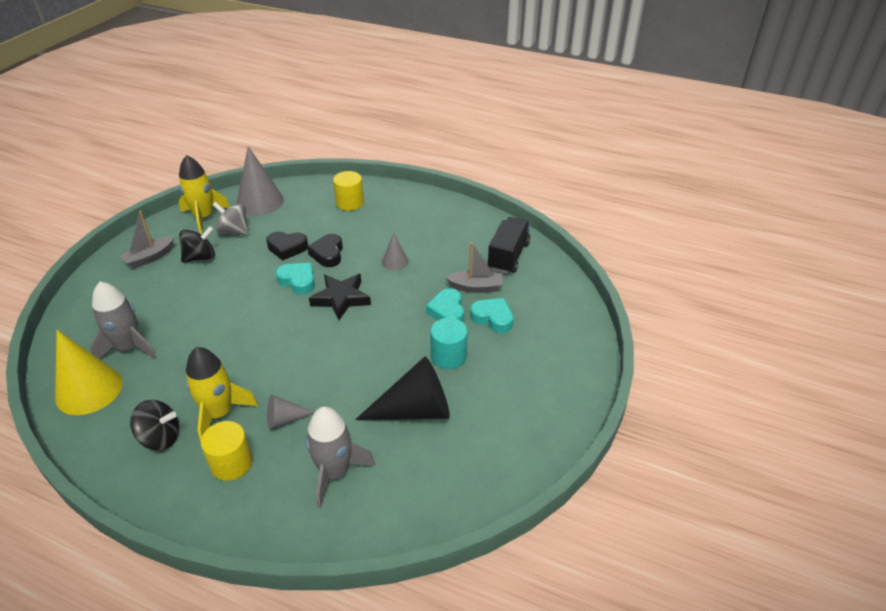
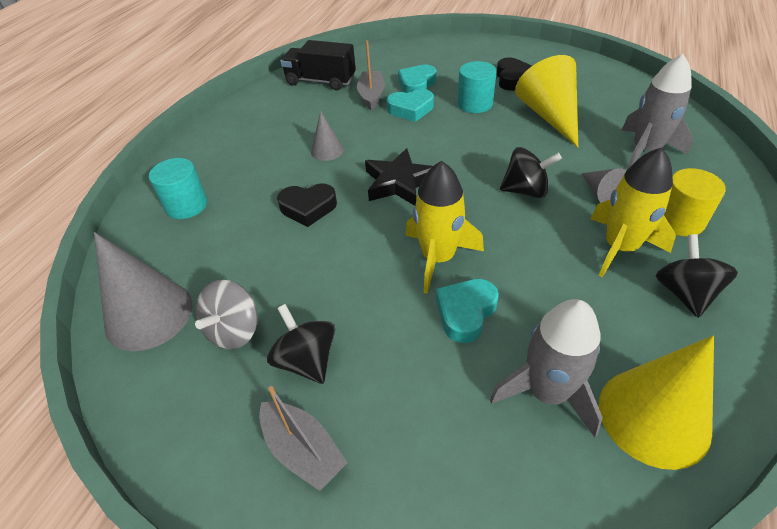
camera: 90 degrees left, 5 degrees up
yellow rocket [179,155,230,234] -> yellow rocket moved to [405,161,484,294]
black heart [266,232,308,261] -> black heart moved to [496,57,532,91]
turquoise heart [276,263,315,295] -> turquoise heart moved to [436,279,499,343]
yellow cylinder [333,171,364,211] -> turquoise cylinder [149,158,208,219]
black cone [355,356,450,420] -> yellow cone [515,55,578,147]
none -> black spinning top [500,147,562,198]

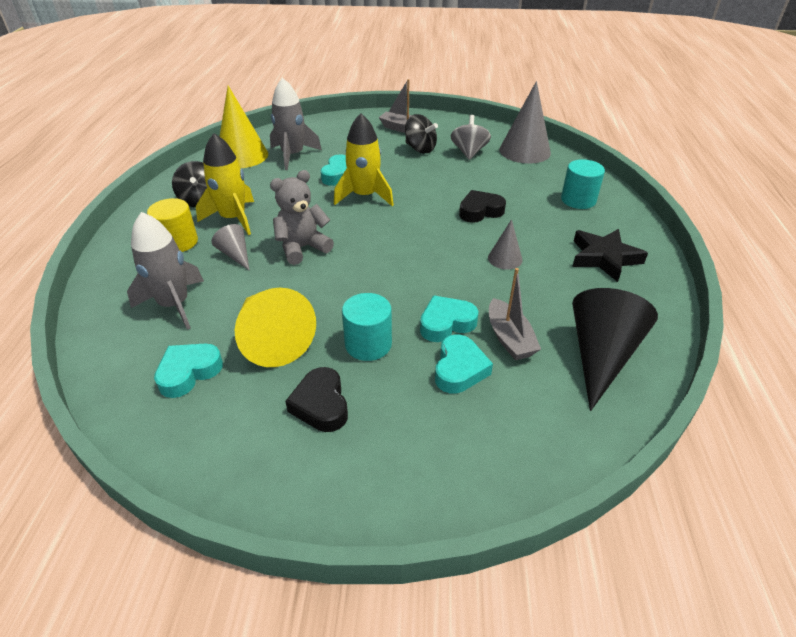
camera: 160 degrees right, 5 degrees down
black truck [280,40,356,91] -> black cone [572,288,658,411]
black star [365,148,433,206] -> black star moved to [572,229,648,282]
black spinning top [500,147,562,198] -> grey teddy bear [270,170,334,265]
none -> turquoise heart [154,344,223,398]

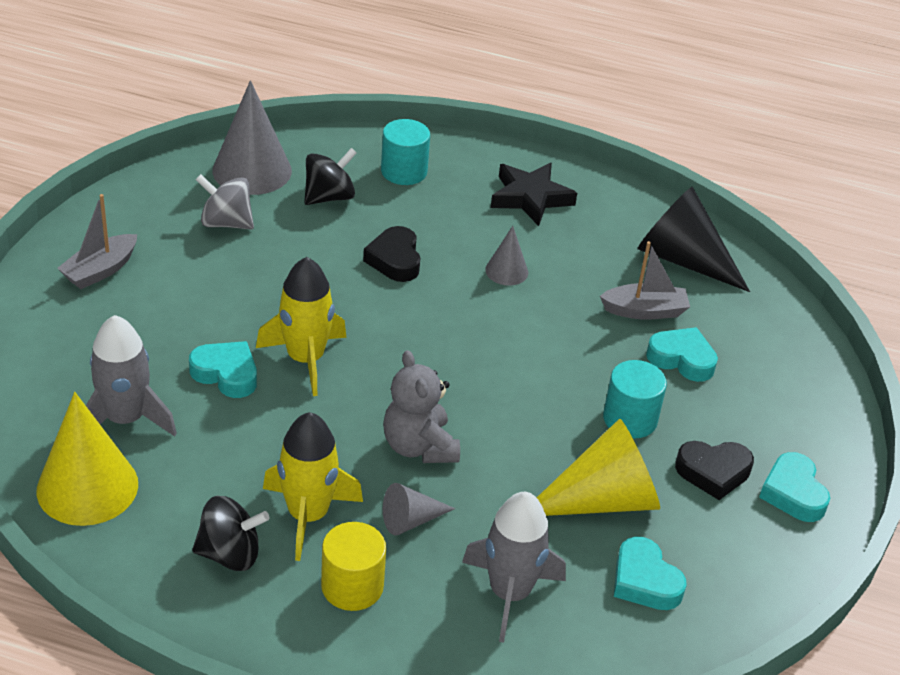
camera: 80 degrees left, 0 degrees up
black spinning top [405,114,438,153] -> black spinning top moved to [304,148,357,205]
turquoise heart [420,295,478,342] -> turquoise heart moved to [759,452,830,522]

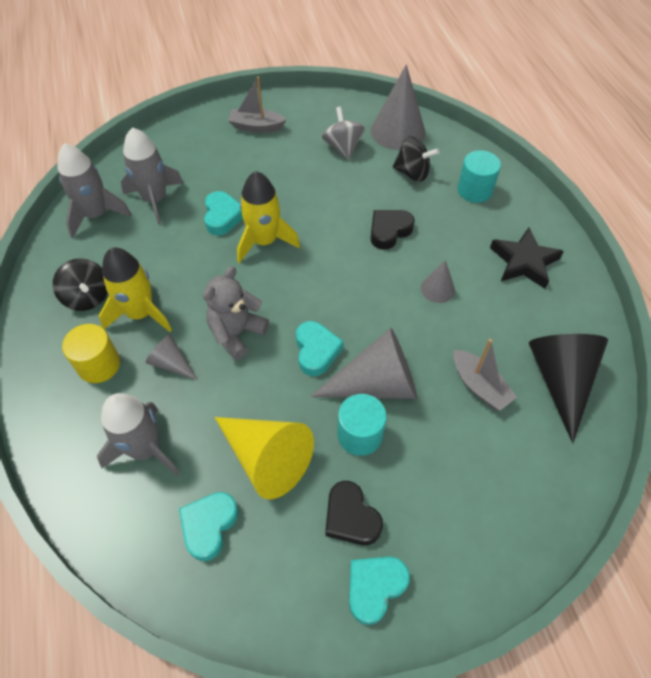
camera: 60 degrees right, 15 degrees up
yellow cone [37,392,138,526] -> grey rocket [57,143,132,238]
turquoise heart [646,327,718,382] -> turquoise heart moved to [296,321,344,376]
none -> grey cone [310,328,417,399]

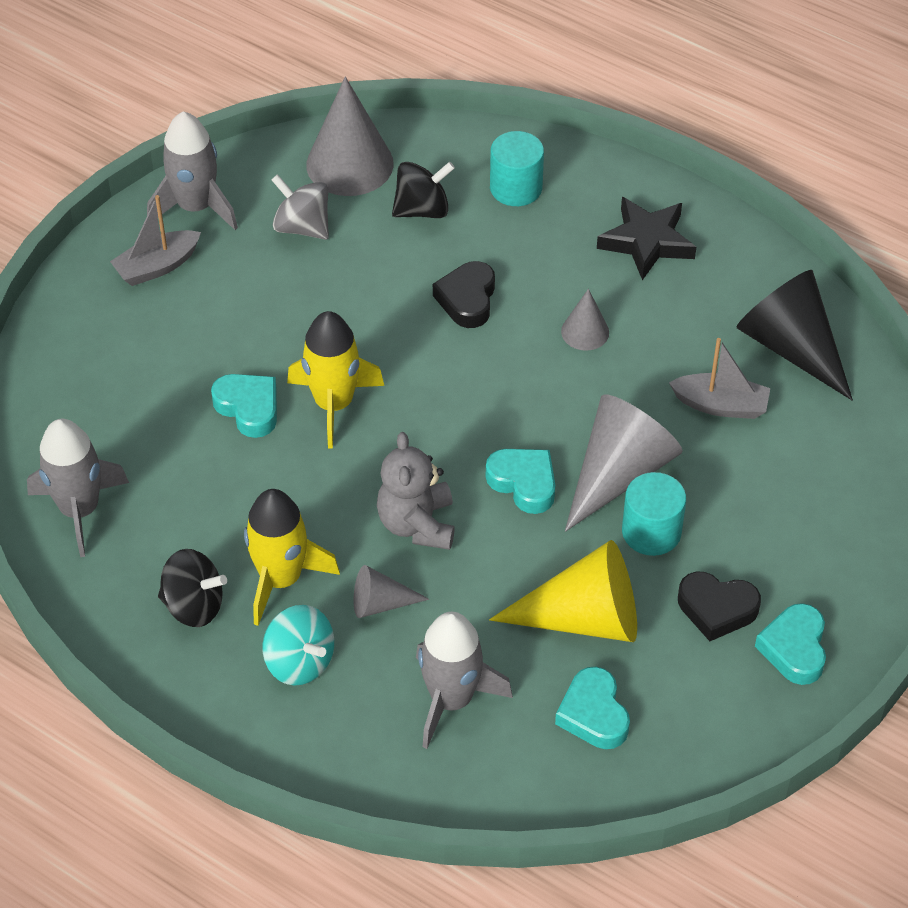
camera: 40 degrees left, 5 degrees down
yellow cylinder [62,324,120,383] -> turquoise spinning top [263,605,334,686]
grey rocket [121,127,184,225] -> grey rocket moved to [147,112,238,230]

